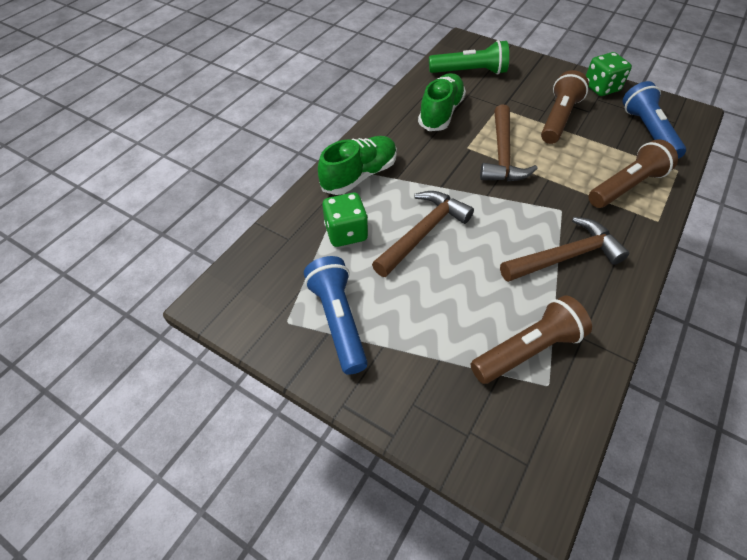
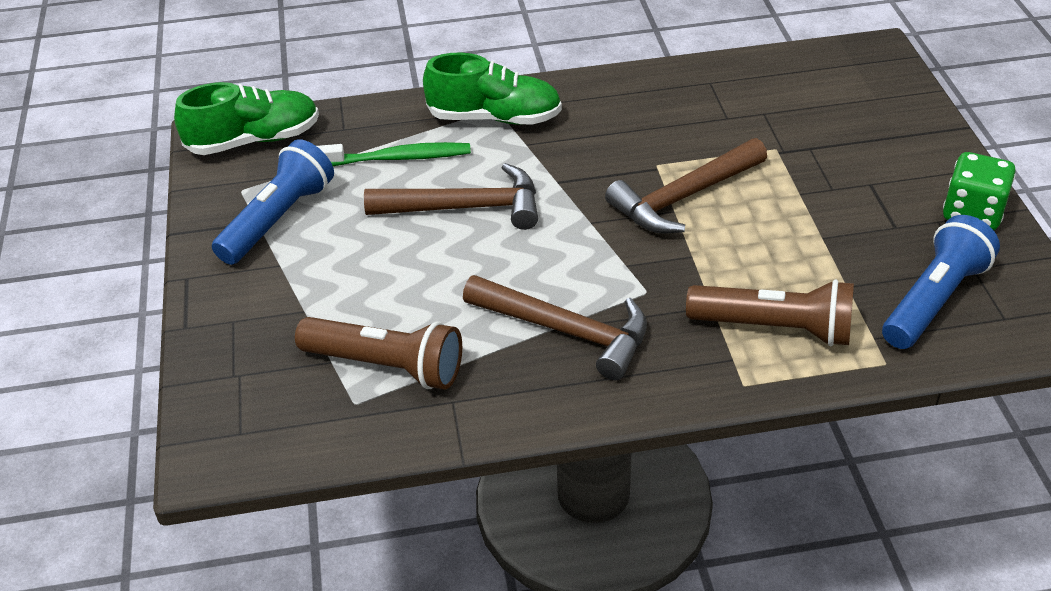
camera: 50 degrees right, 10 degrees down
green dice [323,193,368,247] -> green toothbrush [317,142,471,166]
green shoe [418,73,466,131] -> green shoe moved to [174,82,319,155]
green flashlight [429,40,509,74] -> none
brown flashlight [541,70,589,144] -> none

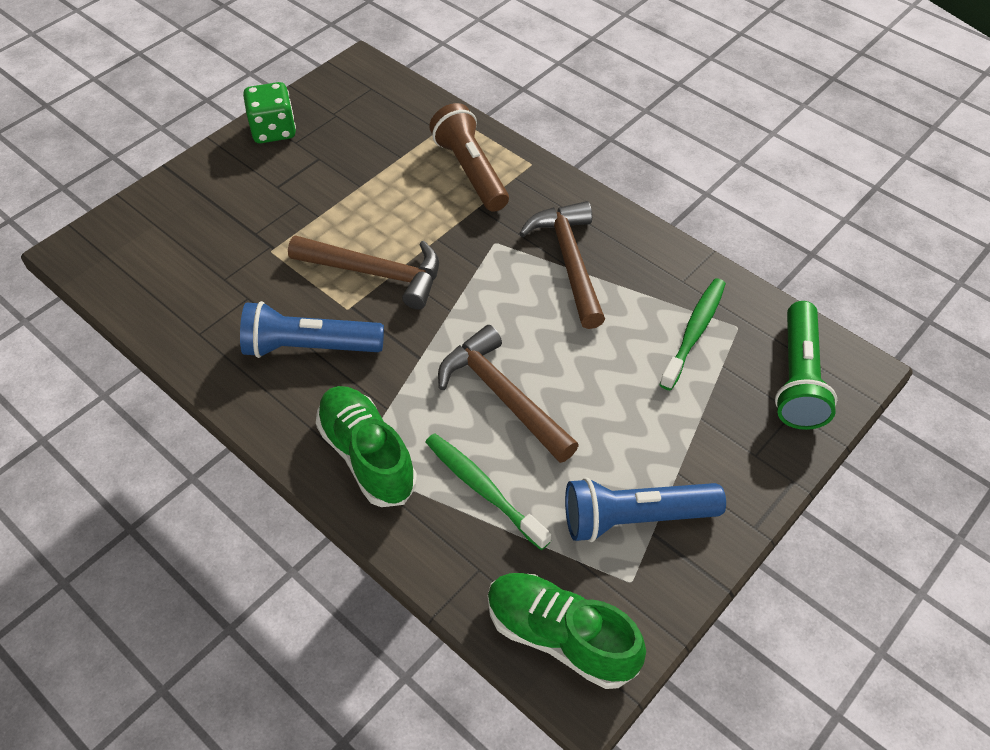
camera: 130 degrees left, 10 degrees up
brown flashlight [295,317,462,390] -> green toothbrush [659,278,726,391]
blue flashlight [882,215,1000,349] -> blue flashlight moved to [240,301,384,358]
none -> green flashlight [775,301,837,430]

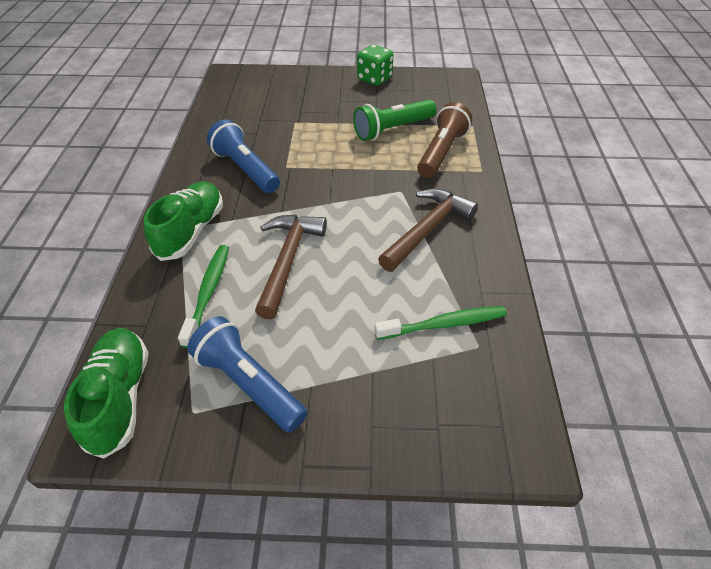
camera: 50 degrees right, 5 degrees down
brown hammer [288,235,439,310] -> none
green flashlight [775,301,837,430] -> green flashlight moved to [353,99,437,141]

